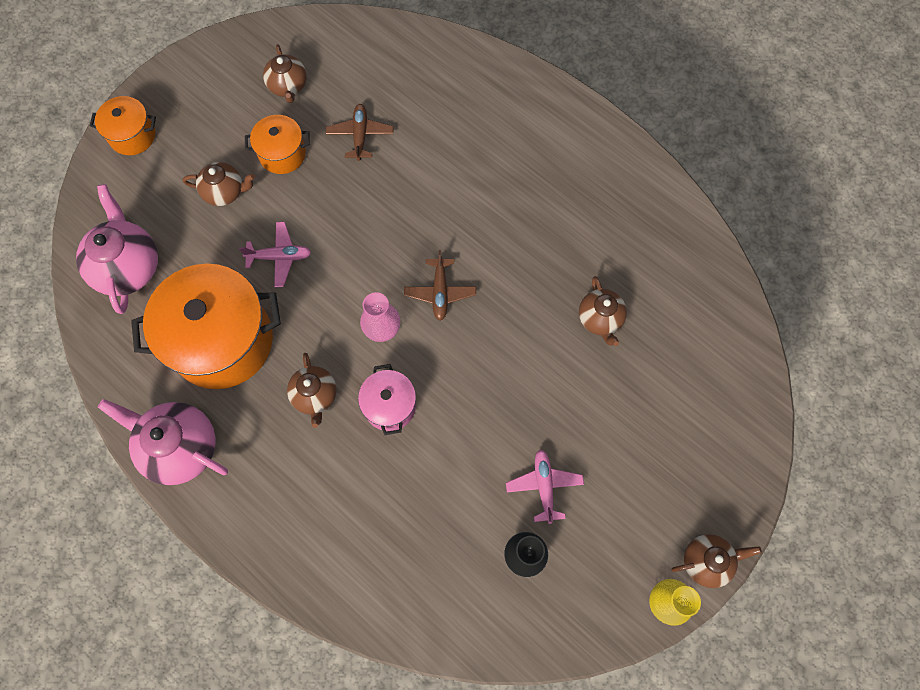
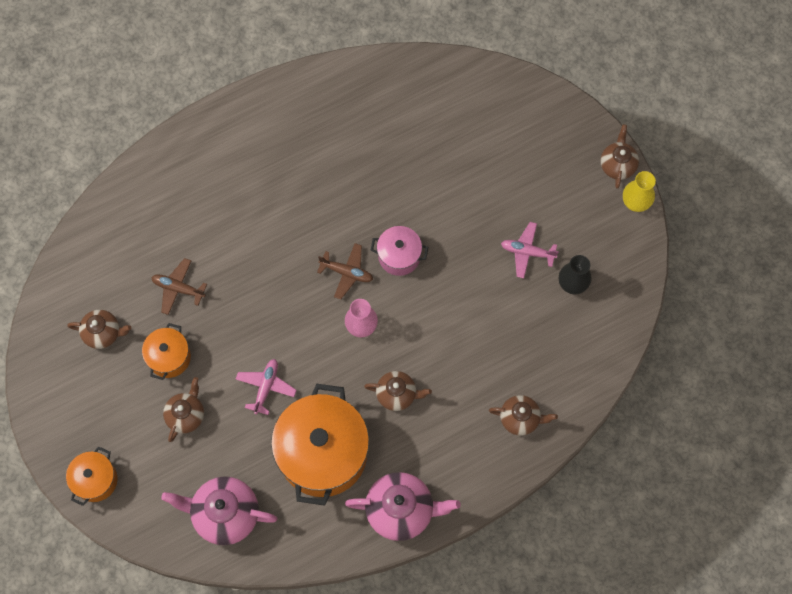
camera: 70 degrees left, 0 degrees up
pink teapot [98,399,228,485] -> pink teapot turned 135 degrees counterclockwise [345,472,461,541]
pink pot [358,364,416,435] -> pink pot moved to [371,226,428,276]
brown teapot [579,276,627,346] -> brown teapot moved to [489,395,558,436]

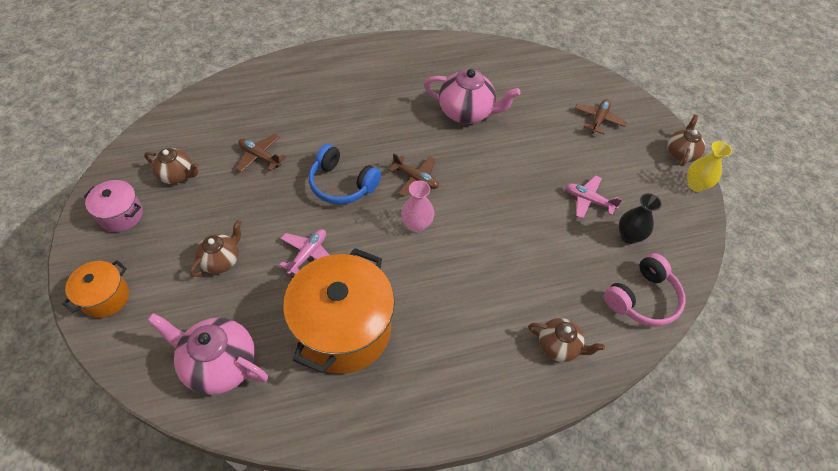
camera: 10 degrees right, 15 degrees down
orange pot [142,323,191,380] -> none
pink teapot [345,472,461,541] -> pink teapot moved to [424,69,521,124]
brown teapot [364,371,432,411] -> none
pink pot [371,226,428,276] -> pink pot moved to [84,180,143,232]
none -> blue headphones [309,144,381,204]
none -> brown plane [575,99,627,134]
none -> pink headphones [604,253,685,326]

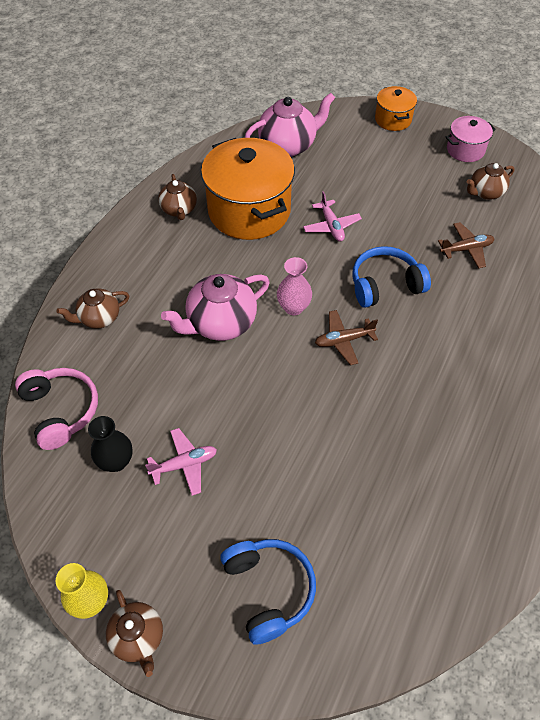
camera: 135 degrees right, 0 degrees up
brown teapot [190,220,242,277] -> brown teapot moved to [158,174,197,220]
pink teapot [424,69,521,124] -> pink teapot moved to [161,274,270,341]
brown plane [575,99,627,134] -> blue headphones [220,539,316,645]
pink headphones [604,253,685,326] -> pink headphones turned 150 degrees clockwise [15,368,98,450]

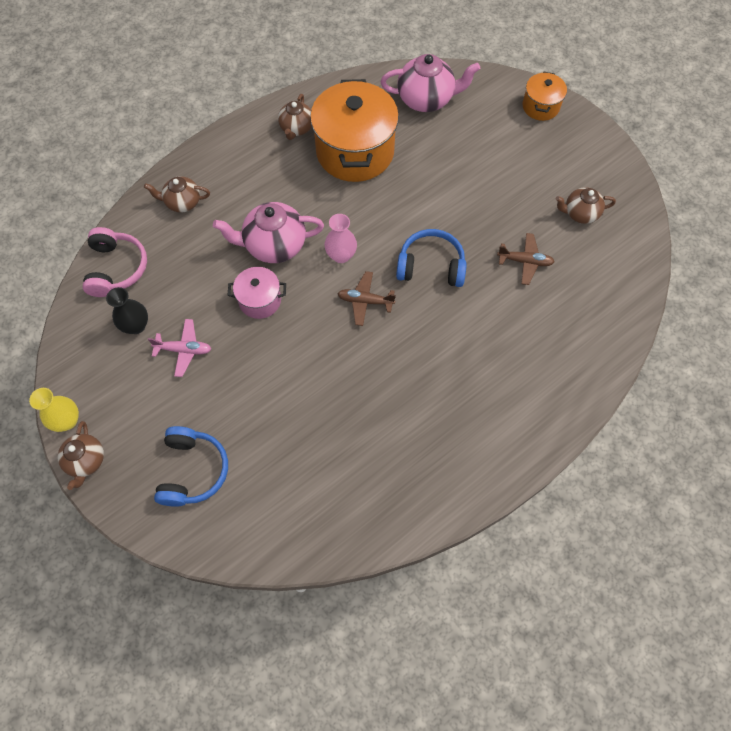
camera: 25 degrees right, 10 degrees up
pink plane [303,191,362,242] -> none
pink pot [445,116,496,162] -> pink pot moved to [227,267,286,319]

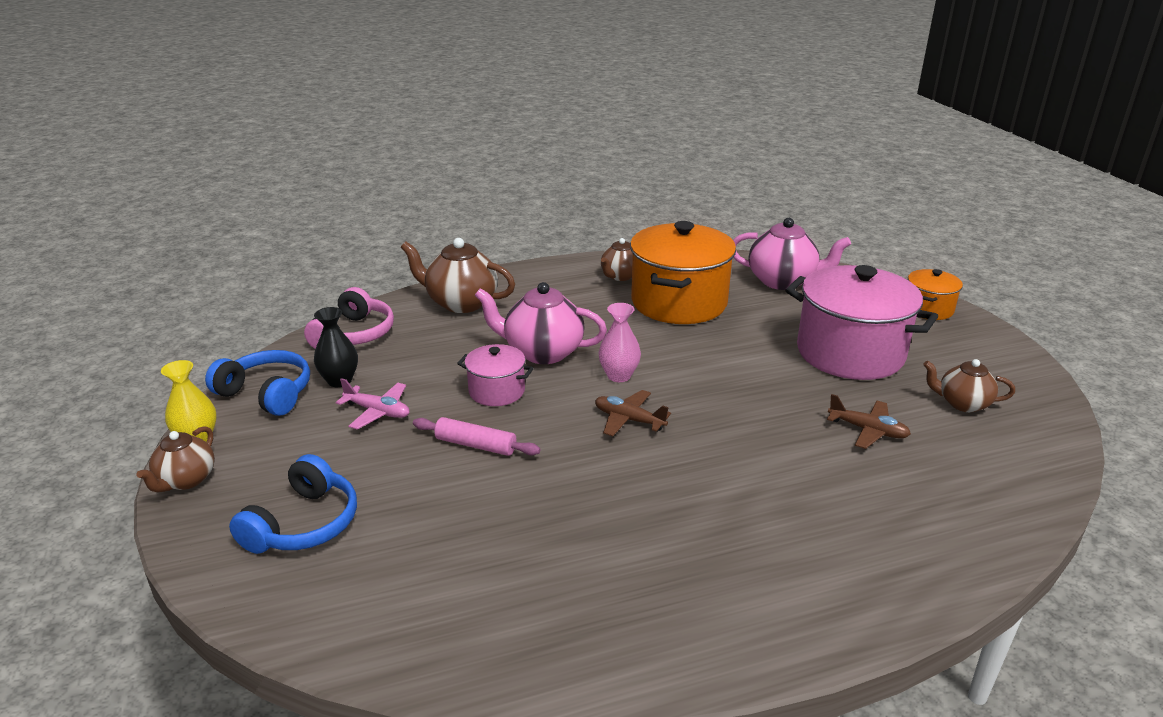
camera: 20 degrees right, 35 degrees down
brown teapot [144,176,210,213] -> brown teapot [401,238,515,313], size x1.64
blue headphones [396,229,467,287] -> blue headphones moved to [205,350,310,416]
none -> pink rolling pin [413,417,540,456]
none -> pink pot [785,265,938,380]

